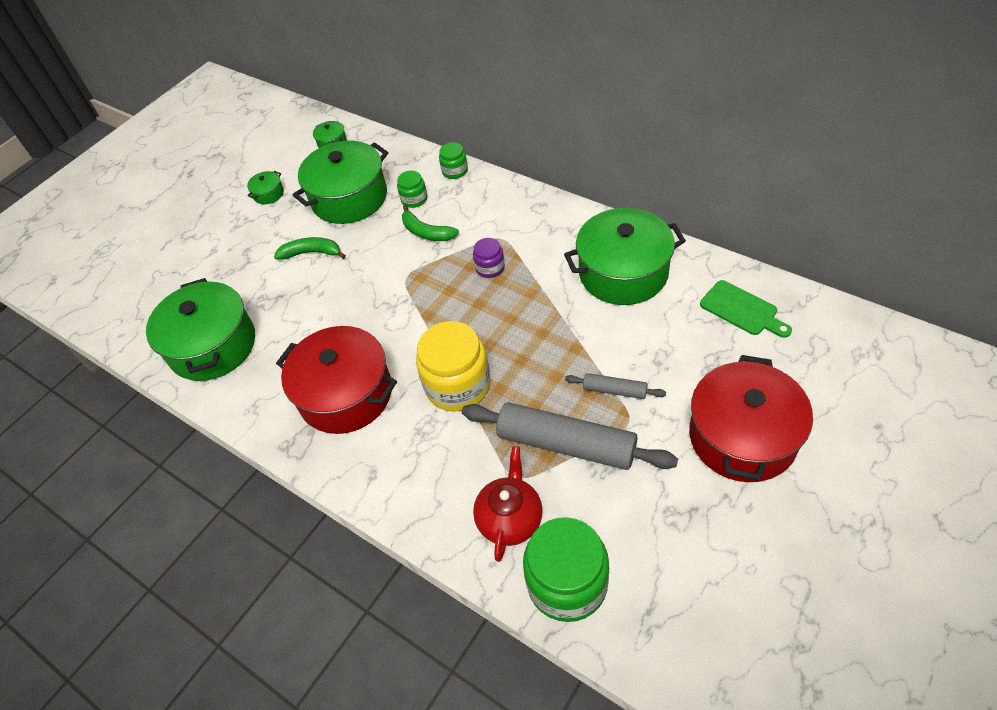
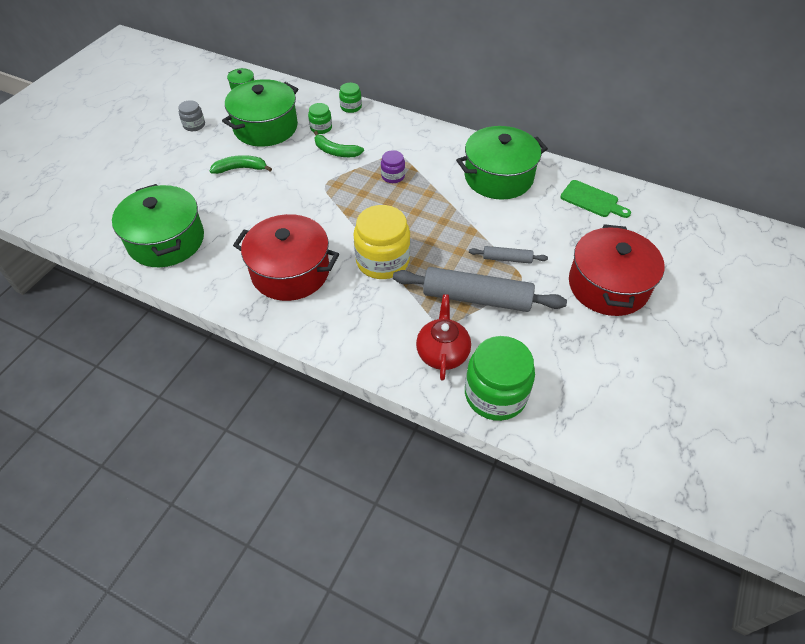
camera: 15 degrees left, 0 degrees up
green pot [247,171,284,204] -> grey jar [178,100,205,131]

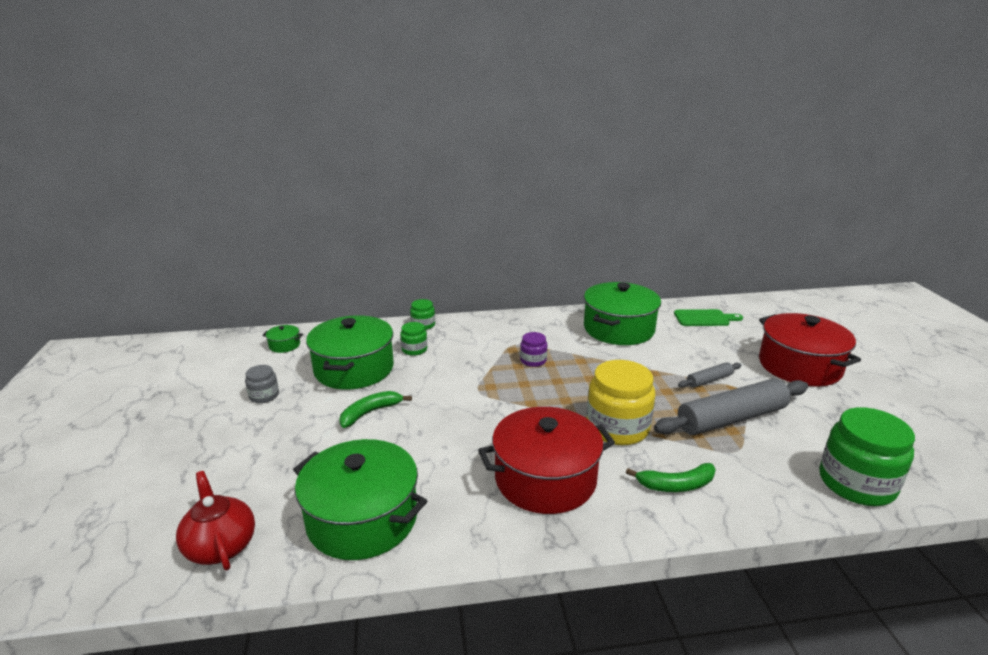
camera: 35 degrees left, 25 degrees down
green banana [314,130,364,157] -> green banana moved to [626,463,716,492]
red teapot [416,294,471,380] -> red teapot moved to [176,471,255,570]

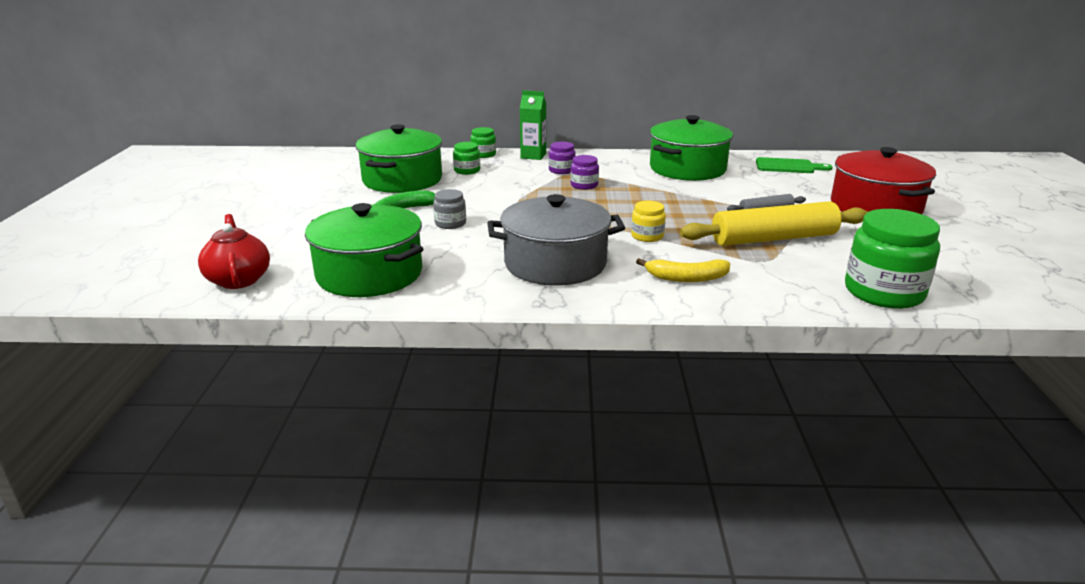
camera: 10 degrees right, 0 degrees up
grey jar [245,365,279,403] -> grey jar moved to [433,189,466,229]
green pot [262,325,303,353] -> none
red pot [478,407,615,514] -> grey pot [487,194,625,286]
yellow jar [587,360,656,445] -> yellow jar [631,201,666,242], size x0.50
green banana [626,463,716,492] -> yellow banana [636,258,730,282]
grey rolling pin [654,378,808,435] -> yellow rolling pin [680,201,868,246]
none -> green carton [520,90,546,160]
none -> purple jar [549,142,575,174]

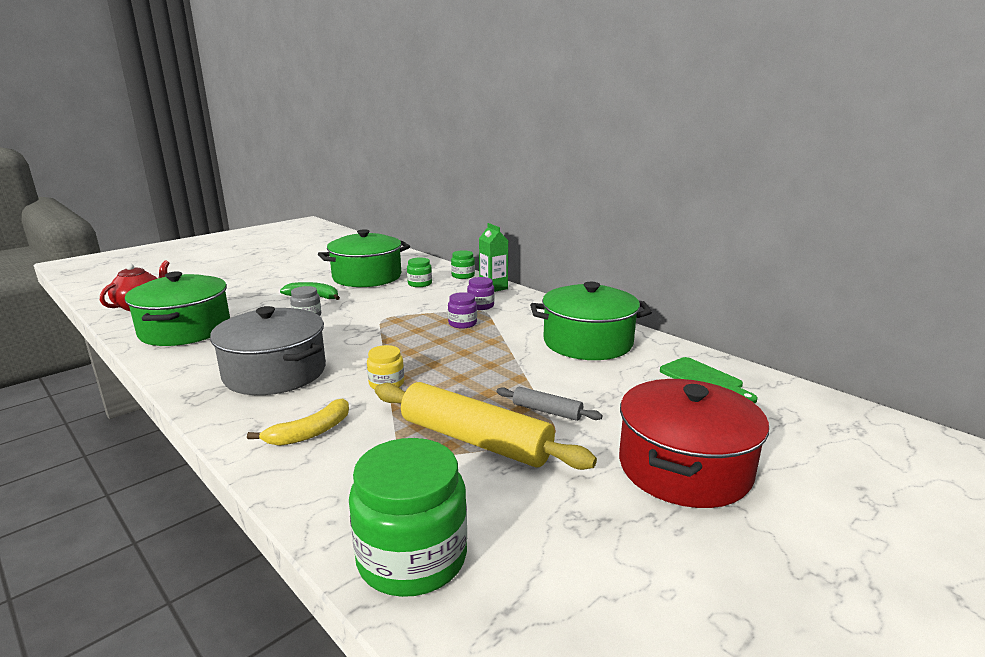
camera: 45 degrees right, 5 degrees down
yellow banana [636,258,730,282] -> yellow banana turned 90 degrees counterclockwise [247,398,349,446]

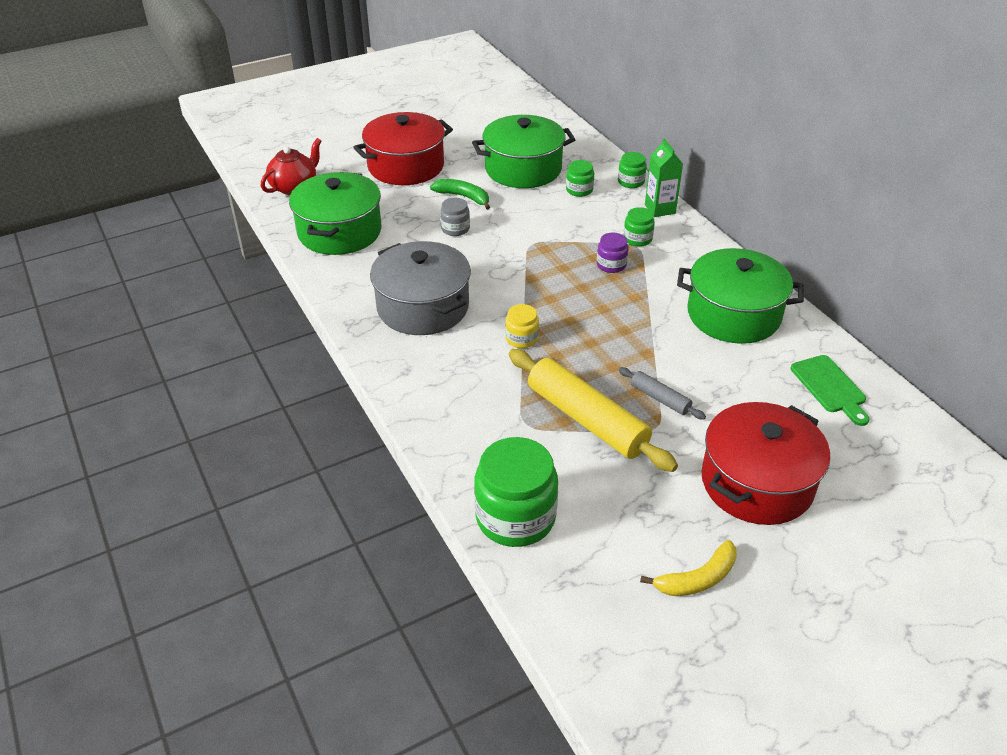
camera: 15 degrees right, 20 degrees up
yellow banana [247,398,349,446] -> yellow banana moved to [640,540,737,596]
purple jar [467,277,494,310] -> green jar [623,207,655,247]
none -> red pot [353,112,453,185]

